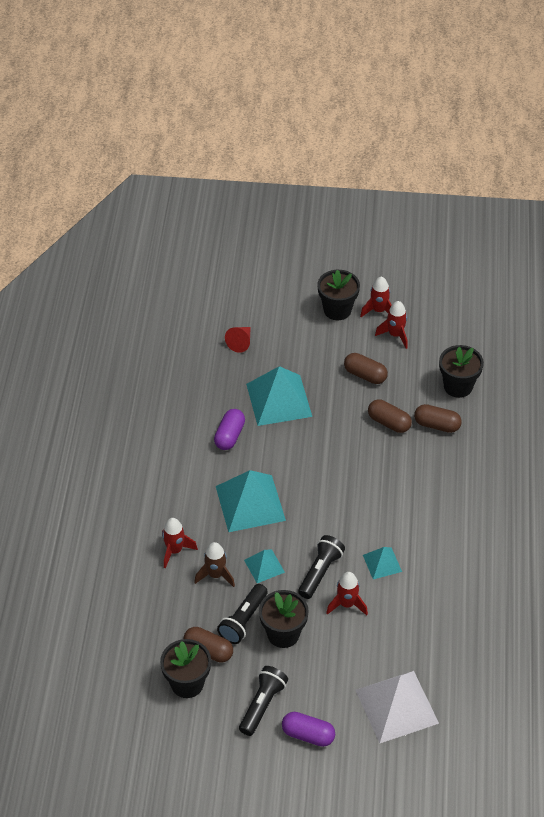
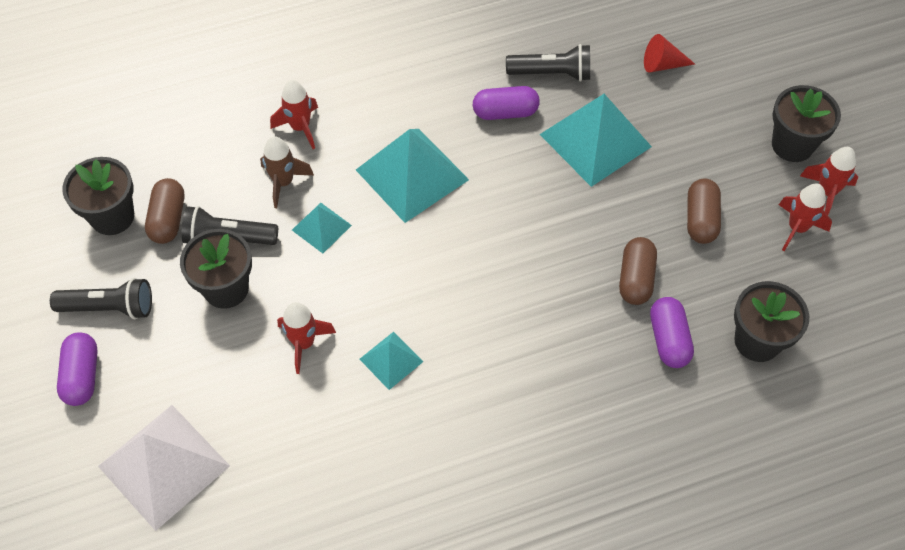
camera: 65 degrees right, 10 degrees up
black flashlight [298,535,345,599] -> black flashlight moved to [506,44,590,82]
brown capsule [414,404,462,433] -> purple capsule [650,297,694,368]

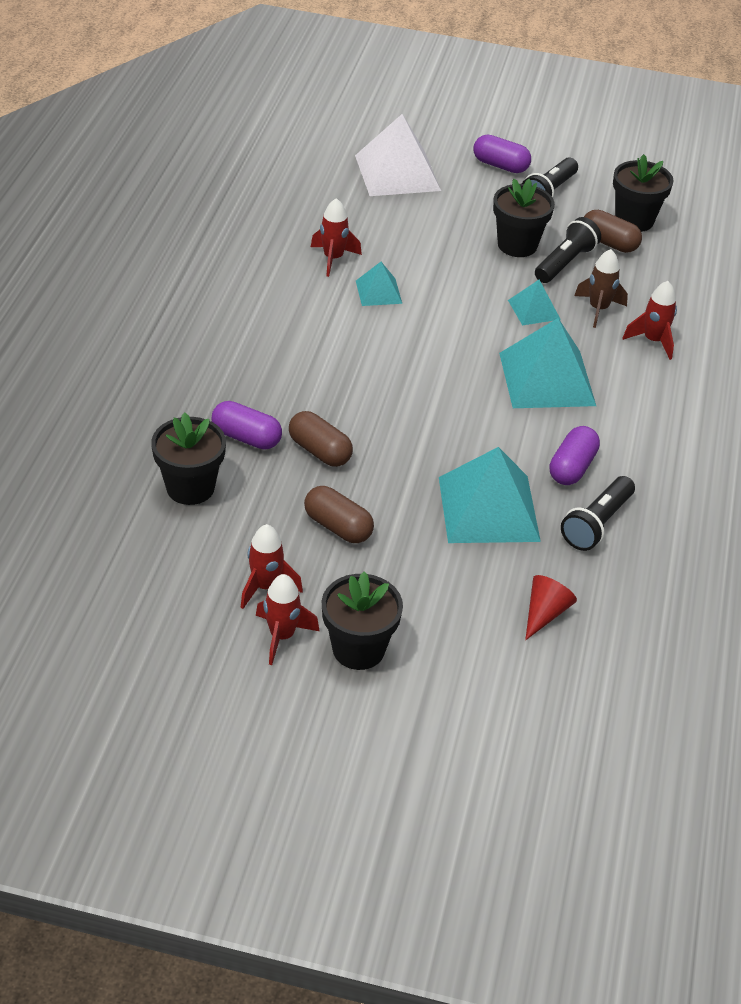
camera: 120 degrees right, 15 degrees down
red rocket [277,302,336,374] -> red rocket moved to [311,198,362,277]

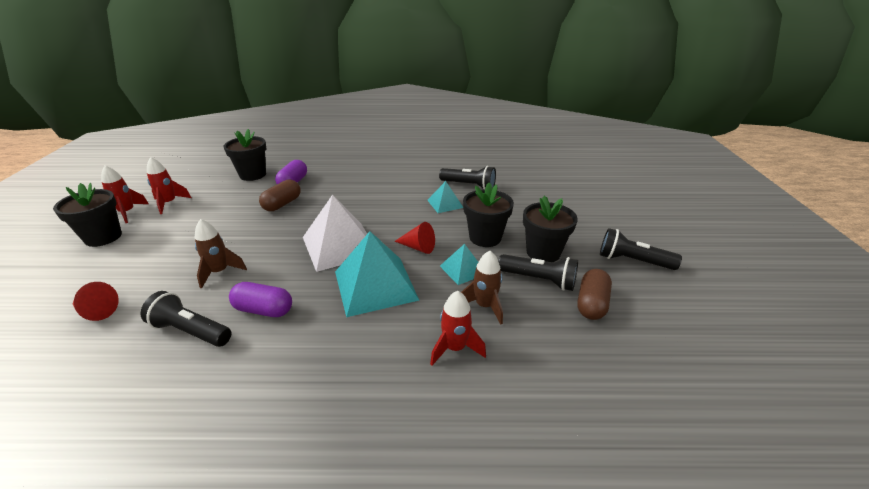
camera: 80 degrees right, 10 degrees down
brown capsule [304,486,374,543] -> none
red rocket [311,198,362,277] -> black flashlight [439,166,496,189]
white pyramid [355,114,441,196] -> white pyramid moved to [303,195,367,272]
turquoise pyramid [439,447,541,543] -> brown rocket [195,219,247,289]
purple capsule [474,135,531,173] -> none
black flower pot [613,154,674,232] -> black flower pot moved to [463,183,514,247]
none -> red cone [394,222,435,254]

